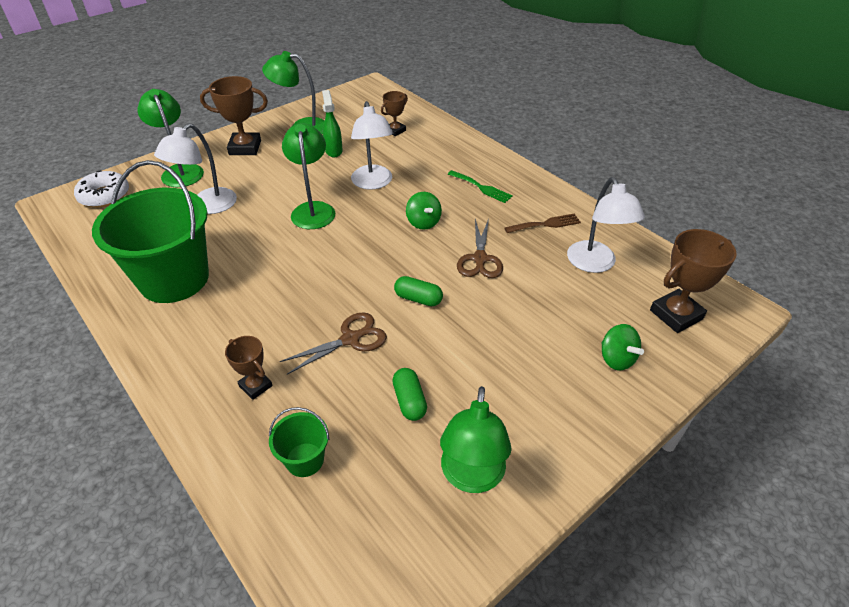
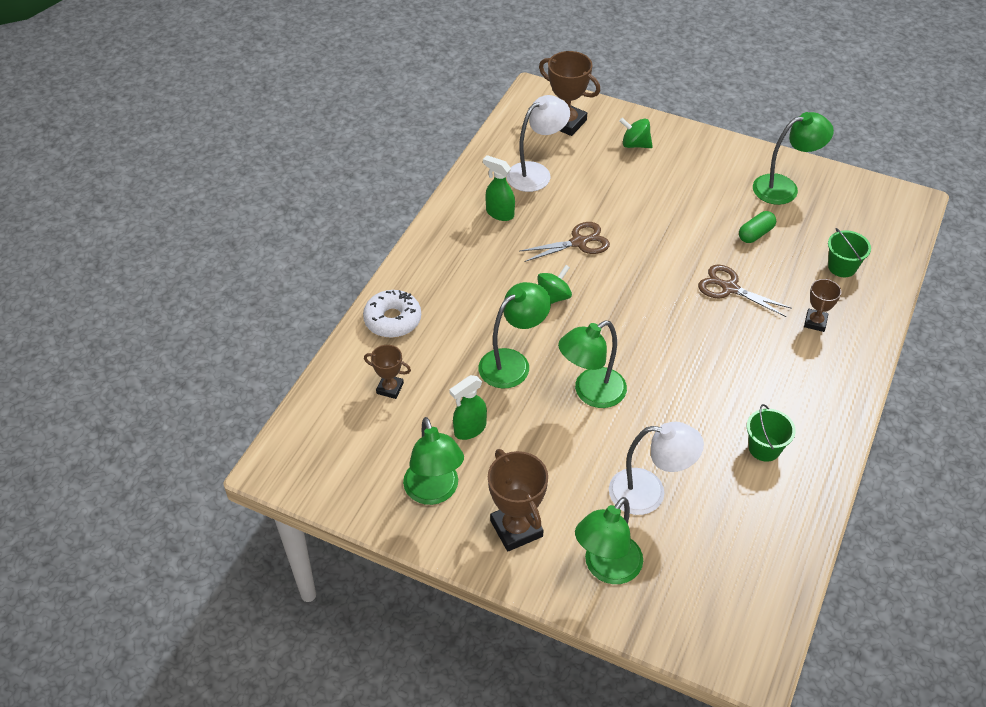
camera: 115 degrees left, 5 degrees up
white donut [74,170,129,208] -> white donut moved to [363,290,421,338]
green bucket [92,160,209,303] -> green bucket [747,404,796,462], size x0.43
white lamp [351,101,393,190] -> green lamp [478,282,551,388]
green capsule [394,276,443,306] -> none
green fork [448,170,513,203] -> none
brown fork [505,213,581,233] -> green spray bottle [483,155,515,221]
green spinning top [601,324,644,371] -> green spinning top turned 105 degrees counterclockwise [619,118,653,148]

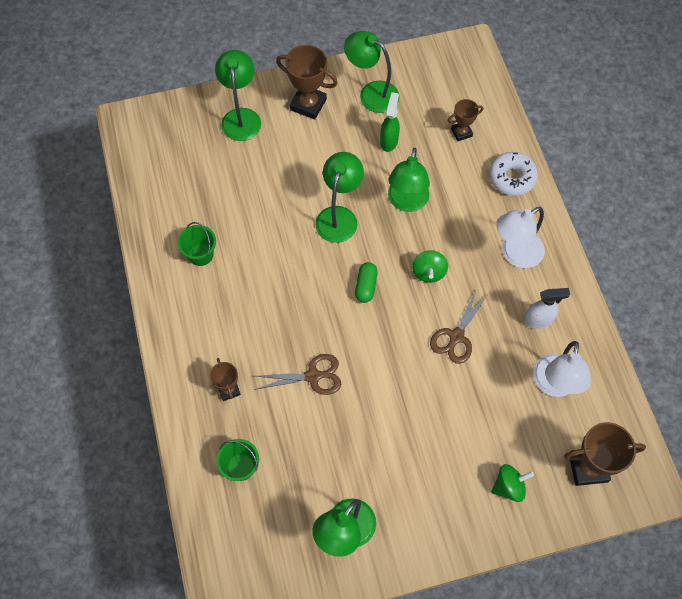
camera: 140 degrees right, 15 degrees up
green spray bottle [483,155,515,221] -> white spray bottle [524,288,570,329]
white lamp [609,422,704,515] -> white lamp moved to [496,207,545,268]
green capsule [739,211,776,243] -> green capsule moved to [355,262,378,303]

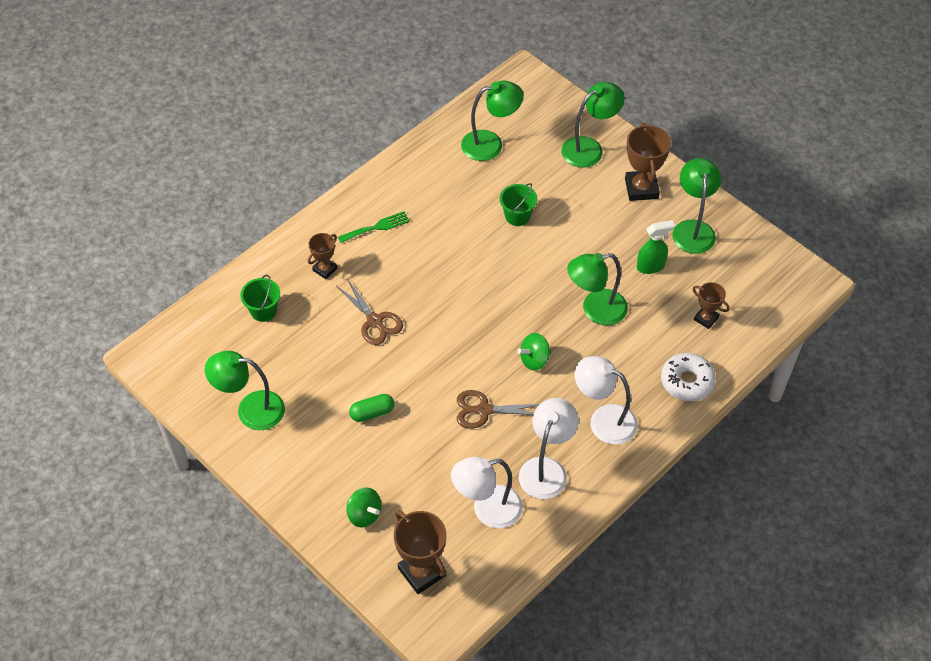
camera: 60 degrees right, 10 degrees down
green bucket [178,222,216,266] -> green bucket moved to [500,183,537,226]
green lamp [315,152,364,243] -> green lamp moved to [461,81,524,161]
green capsule [355,262,378,303] -> green capsule moved to [349,394,394,422]
white spray bottle [524,288,570,329] -> white lamp [519,398,579,499]
none -> green fork [338,211,410,243]

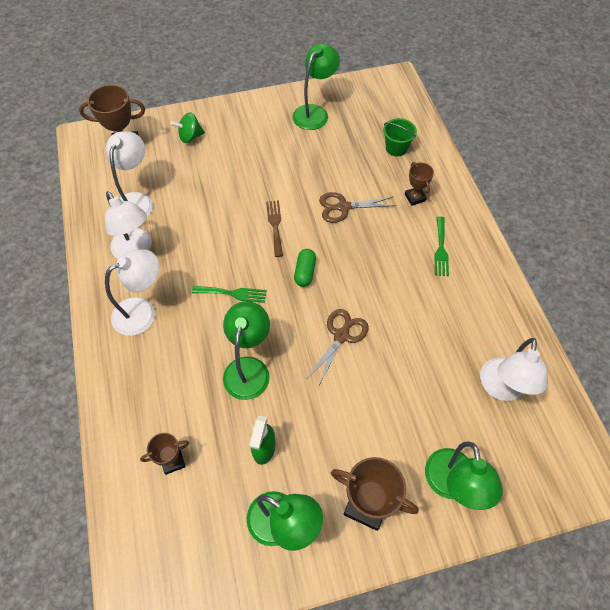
camera: 120 degrees right, 5 degrees up
green capsule [349,394,394,422] -> green capsule moved to [294,249,316,287]
brown scissors [457,390,540,429] -> brown scissors moved to [306,309,369,385]
green lamp [461,81,524,161] -> white lamp [480,338,548,401]
green bucket [500,183,537,226] -> none
green spinning top [517,333,552,371] -> green fork [192,286,267,303]
white donut [661,353,716,401] -> none
none -> brown fork [266,200,283,257]

